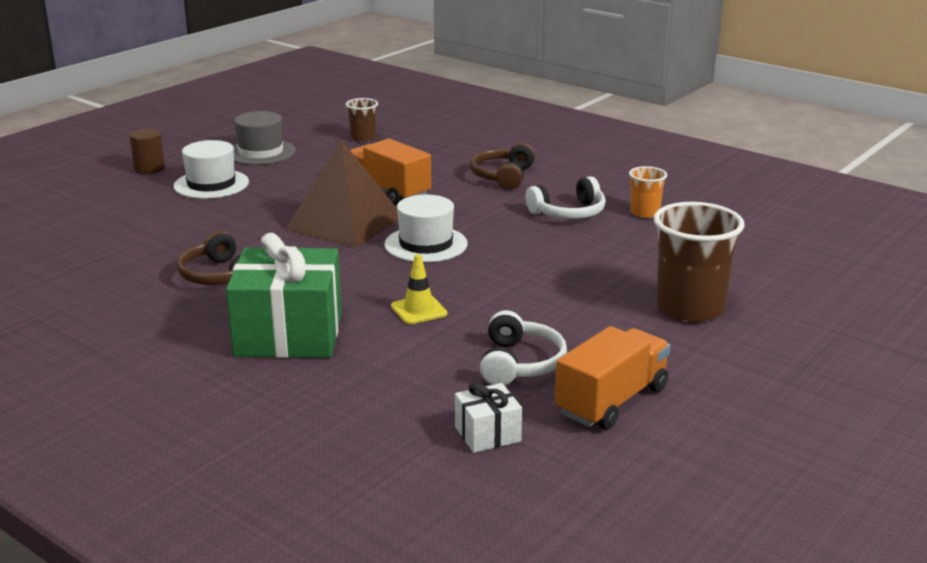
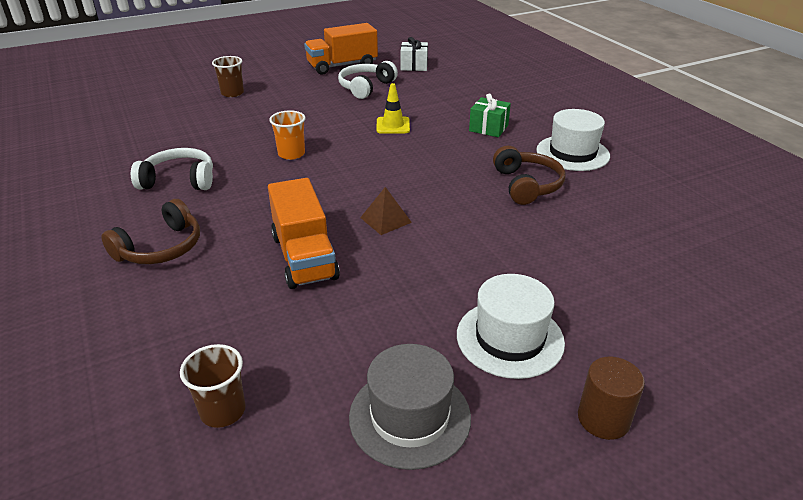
camera: 155 degrees left, 10 degrees up
green gift [226,233,342,358] -> green gift [469,93,511,137], size x0.47
brown pyramid [285,140,398,248] -> brown pyramid [360,187,412,235], size x0.41
white hat [384,195,468,262] -> white hat moved to [536,109,610,171]
orange cup [629,166,667,218] -> orange cup moved to [269,110,306,160]
brown cup [654,202,745,322] -> brown cup [212,56,244,97], size x0.51

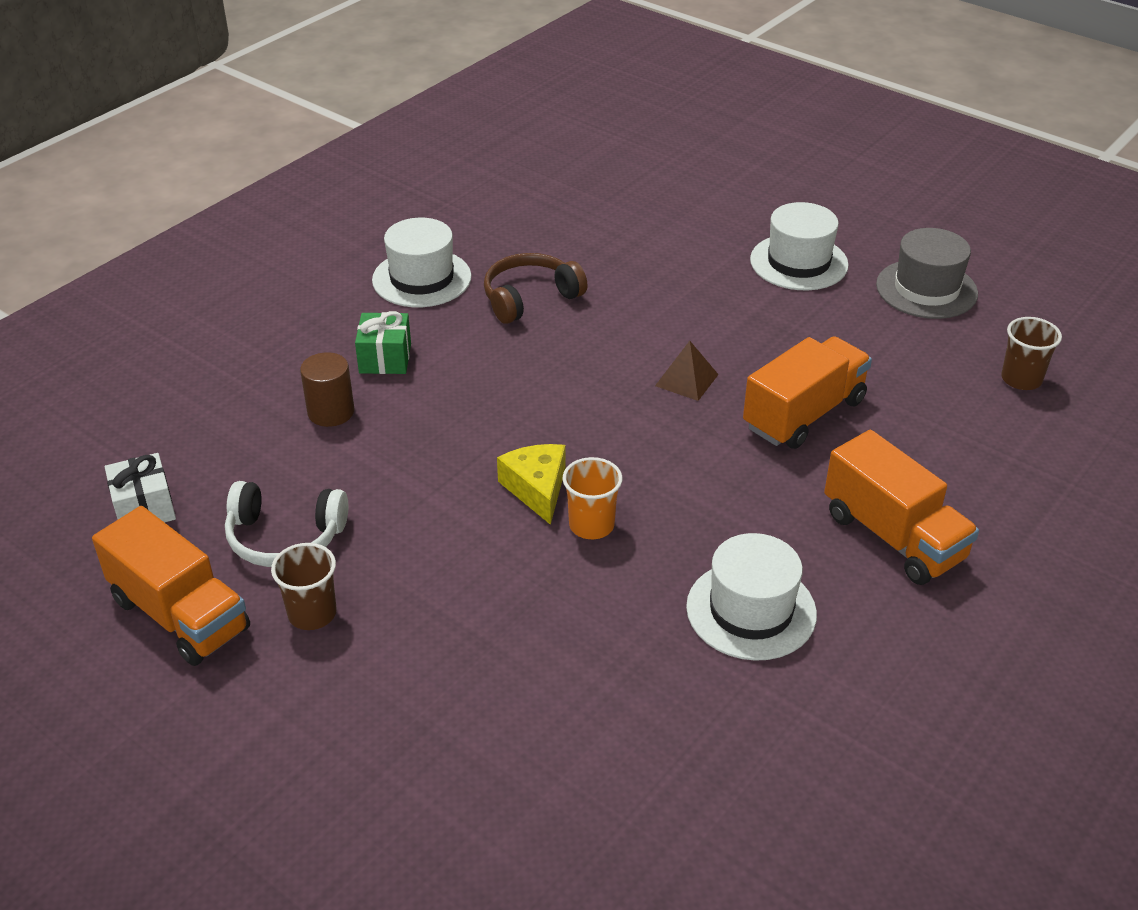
camera: 115 degrees left, 5 degrees up
brown headphones [101,199,200,264] -> orange truck [824,430,979,585]
white headphones [131,148,213,190] -> white hat [686,533,817,661]
brown cup [212,56,244,97] -> brown cup moved to [271,543,336,630]
yellow traffic cone [376,83,410,134] -> none
brown cylinder [578,357,645,440] -> brown cylinder moved to [300,352,354,427]
none -> yellow cheese [497,444,566,525]

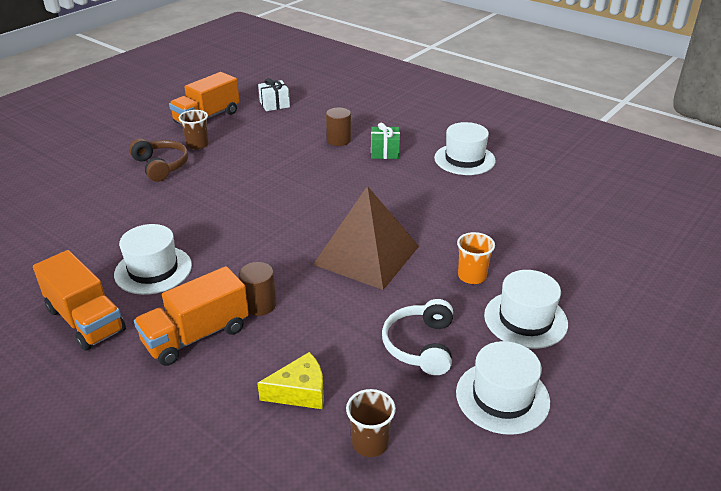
camera: 90 degrees right, 5 degrees down
white headphones [225,481,348,567] -> white headphones moved to [382,299,453,375]
brown headphones [484,253,588,324] -> brown headphones moved to [129,138,188,182]
yellow cheese [497,444,566,525] -> yellow cheese moved to [257,352,324,409]
orange cup [563,457,622,539] -> orange cup moved to [457,232,495,284]
brown pyramid [655,341,719,401] -> brown pyramid [313,186,419,290], size x2.41
orange truck [743,336,872,449] -> orange truck moved to [33,250,126,351]
grey hat [876,228,978,319] -> white hat [456,341,550,435]
none -> brown cylinder [238,262,276,316]

